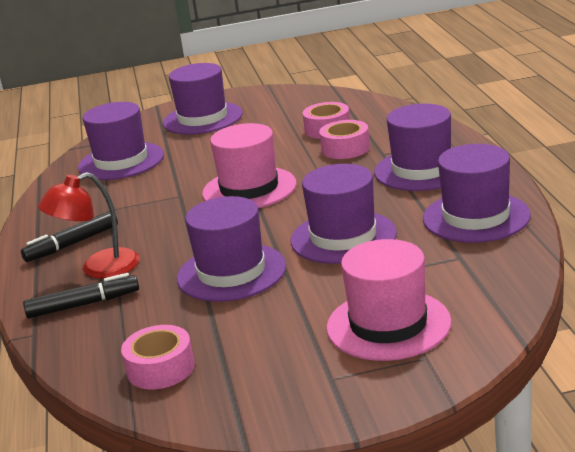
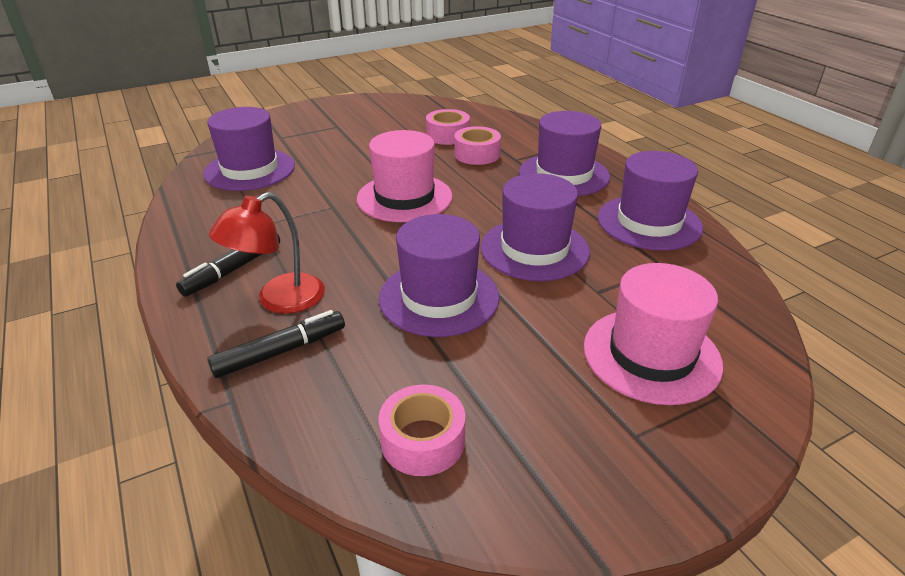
camera: 20 degrees left, 10 degrees up
purple hat [163,63,243,135] -> none

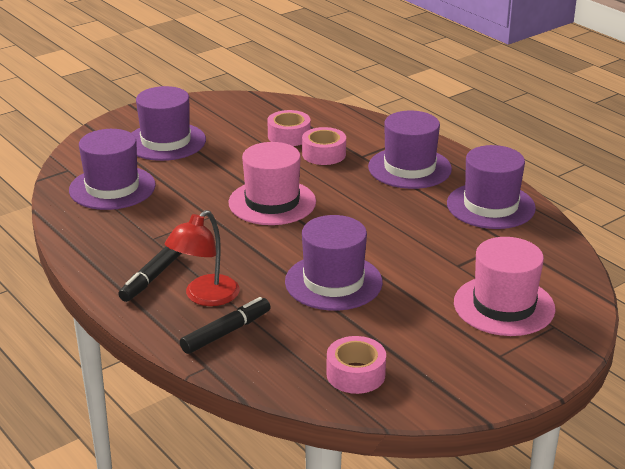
camera: 10 degrees left, 5 degrees down
purple hat [481,173,590,281] -> purple hat moved to [132,86,206,161]

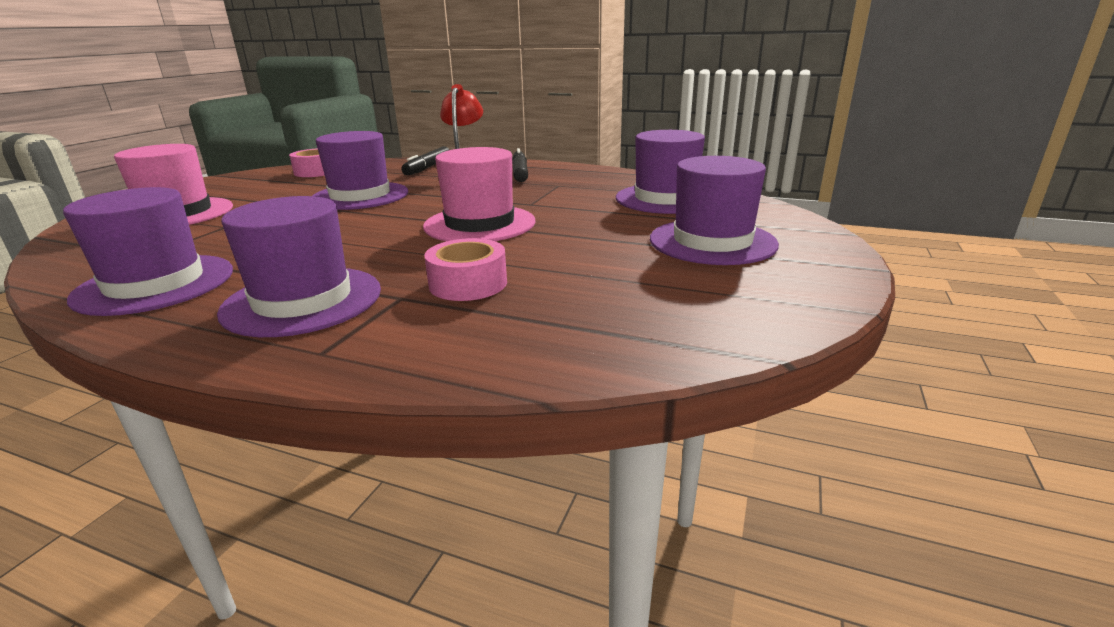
camera: 150 degrees right, 5 degrees down
pink tape [267,110,310,146] -> none

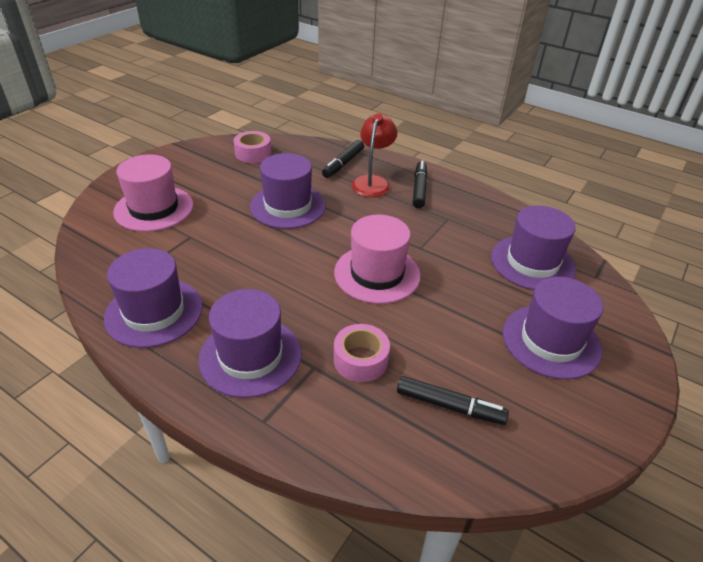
camera: 10 degrees right, 15 degrees up
none -> black marker [397,376,509,425]

